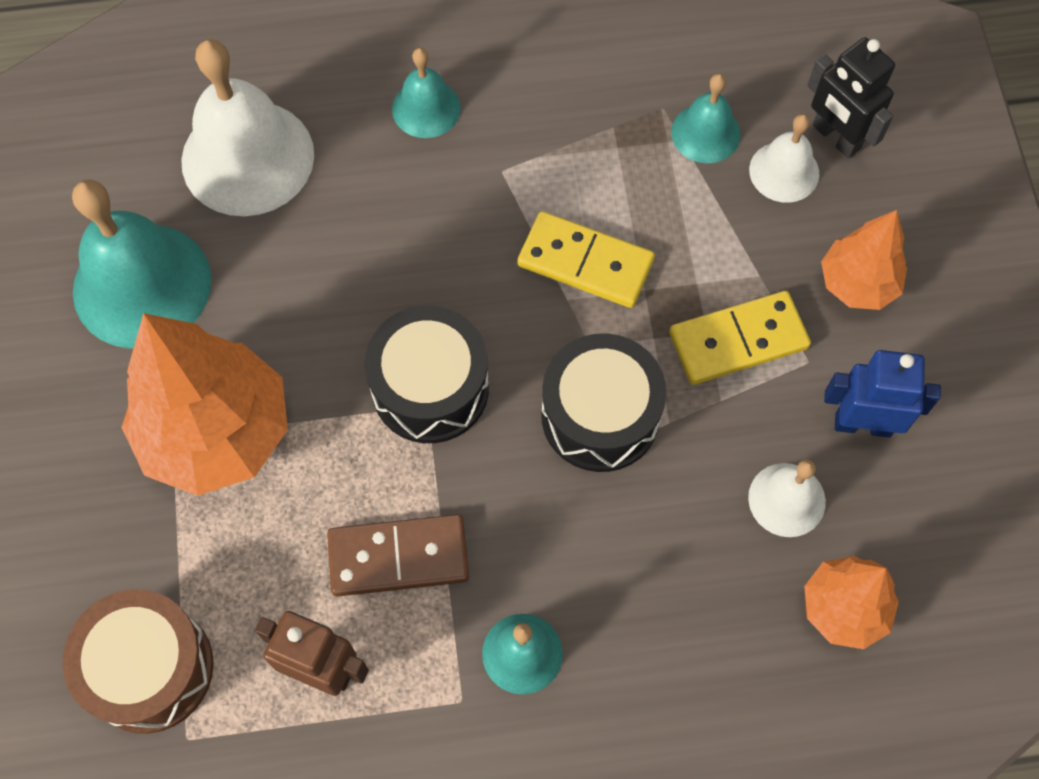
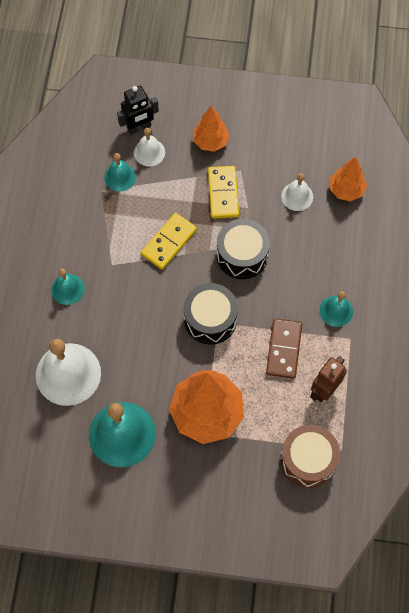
camera: 75 degrees left, 0 degrees up
blue robot [824,350,941,438] -> none

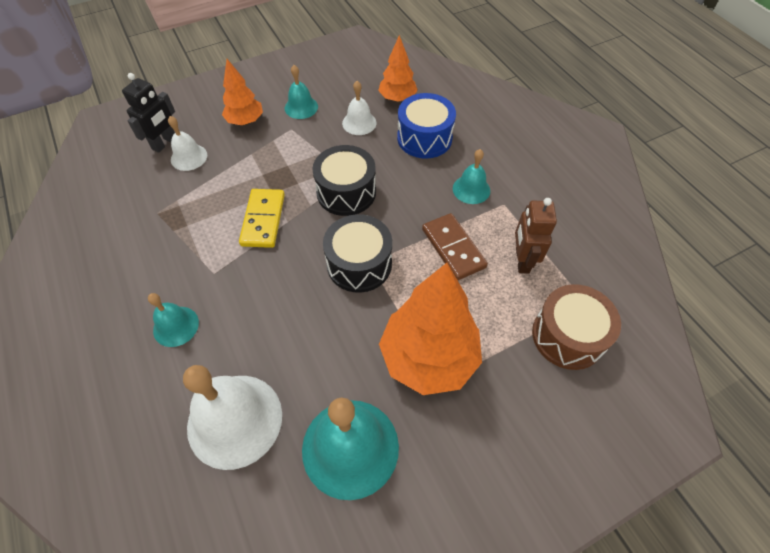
camera: 35 degrees left, 10 degrees down
turquoise bell [104,153,136,191] -> turquoise bell moved to [285,65,318,119]
yellow domino [208,166,239,219] -> none
none -> blue drum [397,93,456,159]

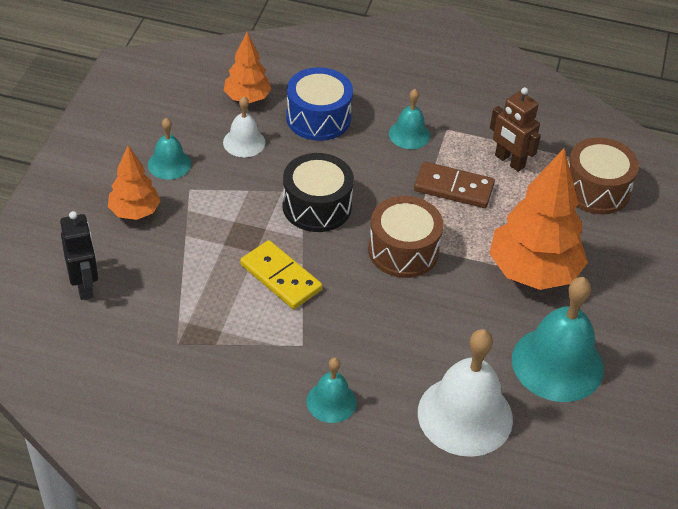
camera: 50 degrees left, 10 degrees down
white bell [168,116,207,171] -> none
black drum [323,214,392,293] -> brown drum [368,196,444,278]

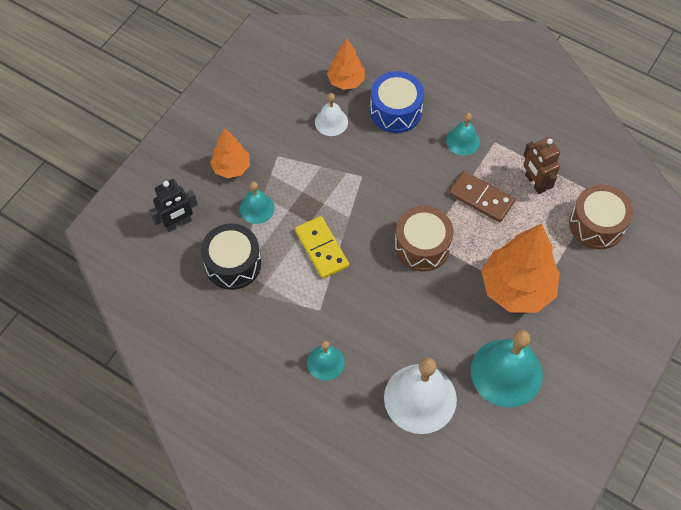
camera: 20 degrees right, 15 degrees up
black robot [60,211,98,300] -> black robot turned 60 degrees clockwise [149,179,198,232]
turquoise bell [148,118,191,180] -> turquoise bell moved to [240,182,275,224]
black drum [283,153,354,232] -> black drum moved to [201,223,261,290]

